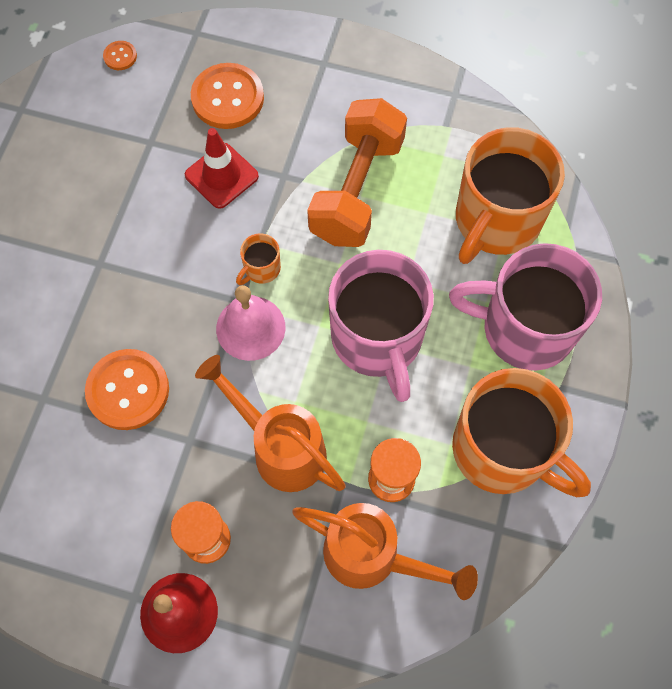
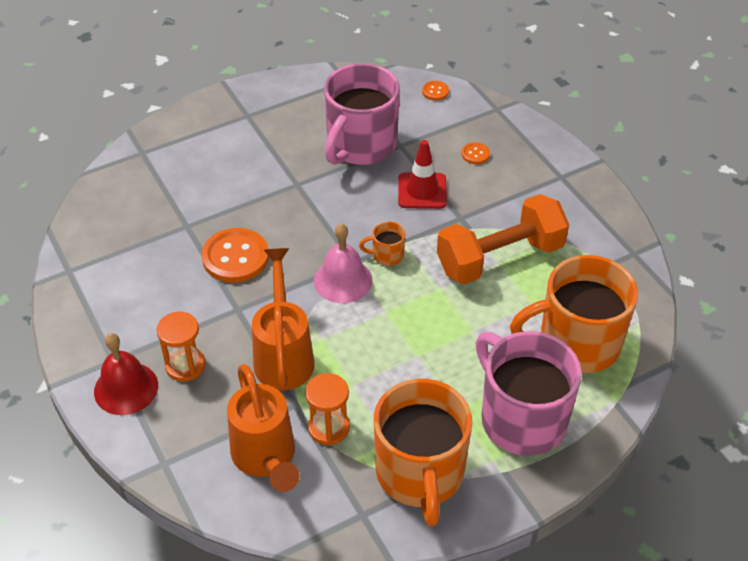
camera: 45 degrees right, 20 degrees down
orange button [191,63,264,129] -> orange button [461,142,490,164], size x0.46
pink mug [328,250,434,402] -> pink mug moved to [324,63,400,165]

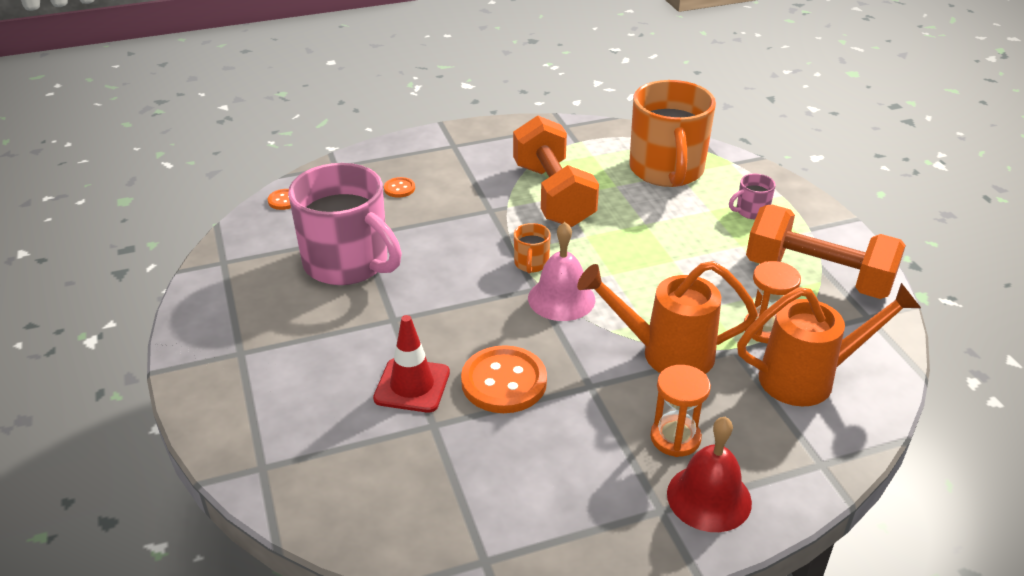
camera: 80 degrees left, 10 degrees down
orange mug [374,379,472,526] -> orange dumbbell [746,204,906,299]
red traffic cone [398,140,447,209] -> red traffic cone moved to [373,315,450,413]
pink mug [476,331,582,456] -> pink mug [729,174,776,219], size x0.41

